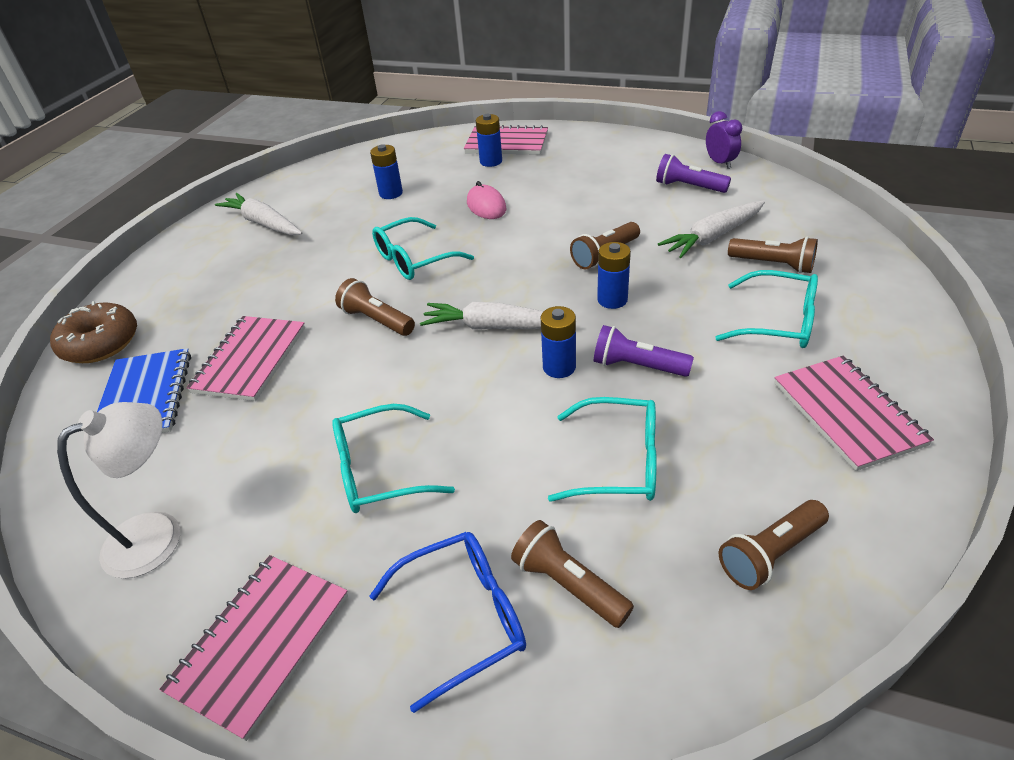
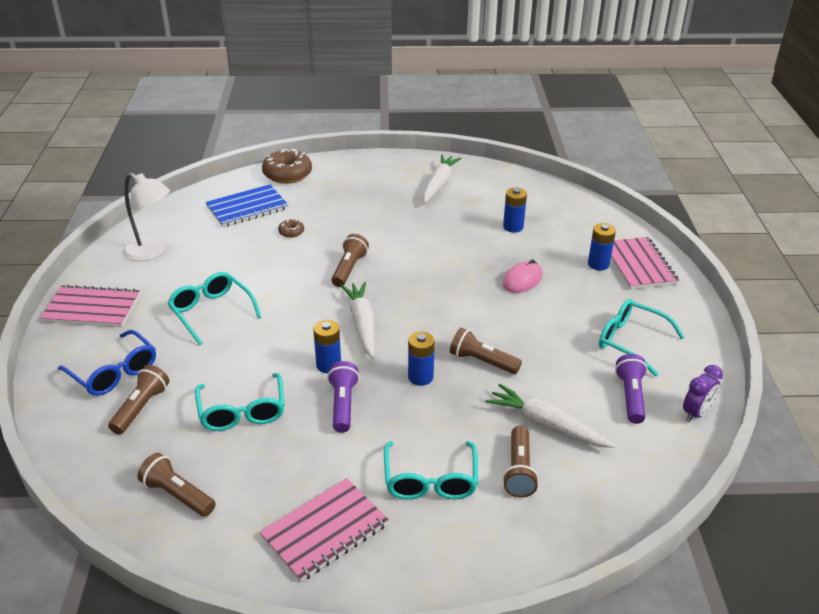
camera: 65 degrees right, 5 degrees down
pink notebook [186,316,305,401] -> brown donut [278,219,304,238]
turquoise glasses [372,217,474,280] -> turquoise glasses moved to [599,299,684,377]

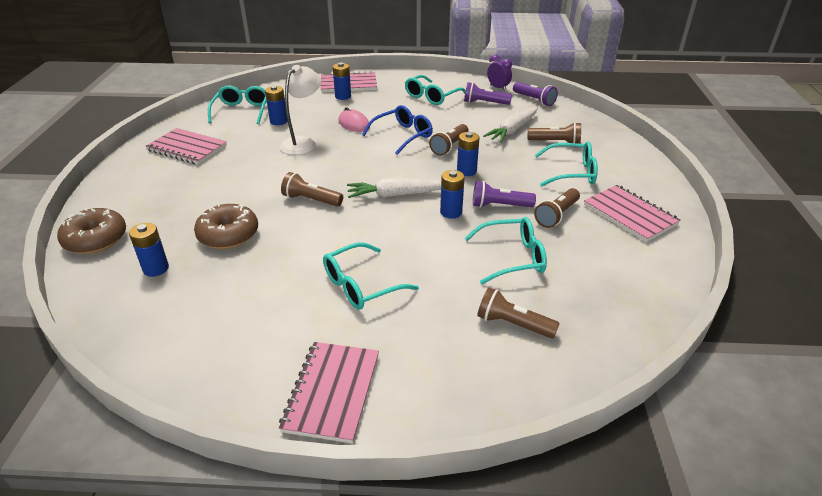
camera: 85 degrees left, 0 degrees up
blue glasses [58,330,156,396] -> blue glasses moved to [362,105,433,155]
white lamp [123,173,170,261] -> white lamp moved to [280,65,321,155]
brown flashlight [137,453,216,517] -> brown flashlight moved to [534,188,580,228]
blue notebook [205,184,288,227] -> blue battery [129,223,169,277]
brown donut [278,219,304,238] -> brown donut [194,203,258,249], size x2.10
white carrot [423,154,462,203] -> pink notebook [145,128,227,165]
none -> turquoise glasses [208,85,267,124]
none -> purple flashlight [513,82,558,106]

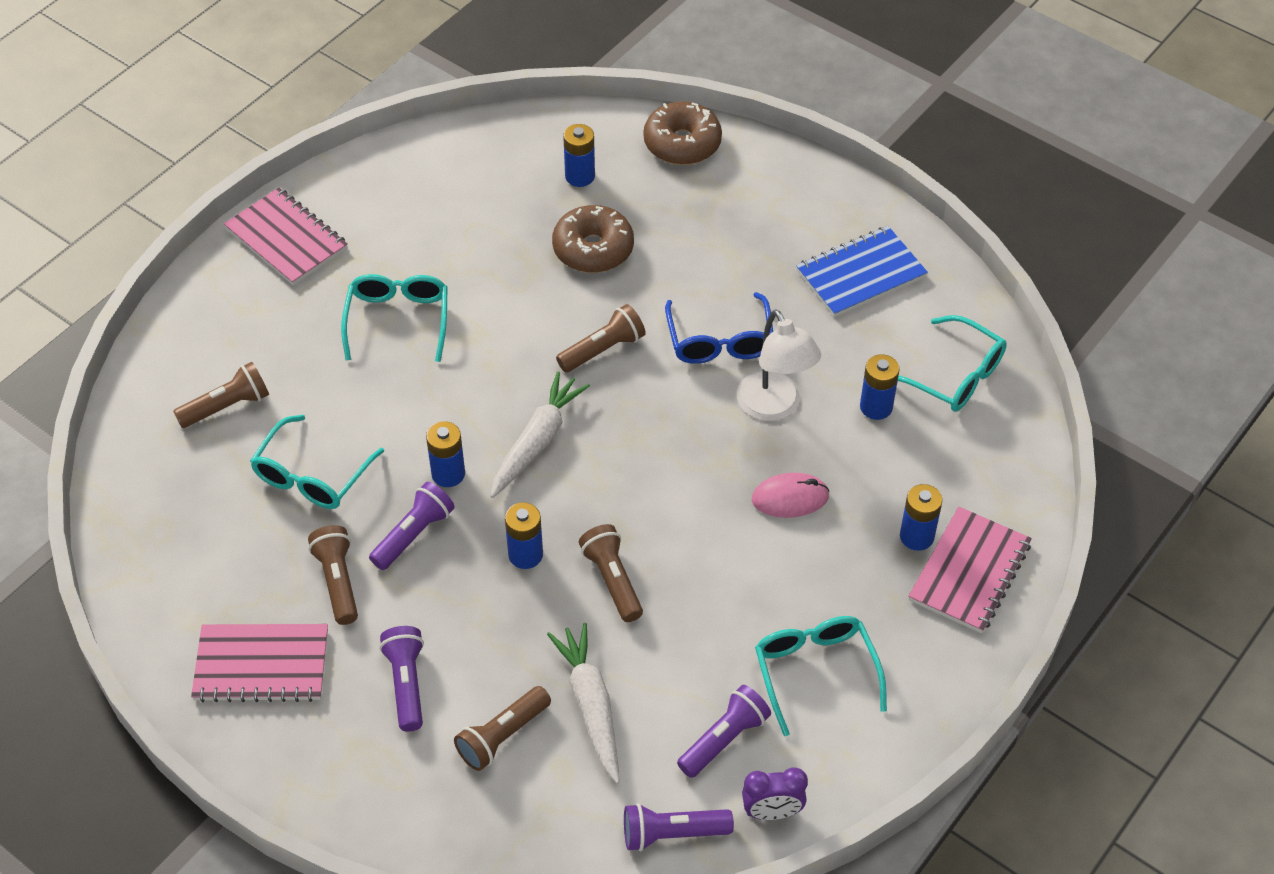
camera: 125 degrees right, 15 degrees up
pink notebook [145,128,227,165] -> blue notebook [796,226,928,317]
blue glasses [362,105,433,155] -> blue glasses moved to [665,292,773,364]
turquoise glasses [535,142,598,187] -> purple flashlight [379,626,424,732]

